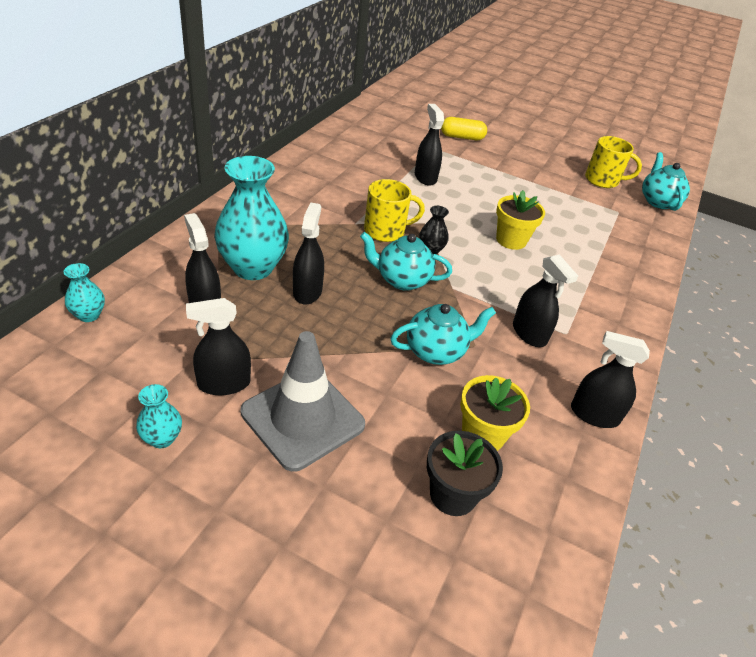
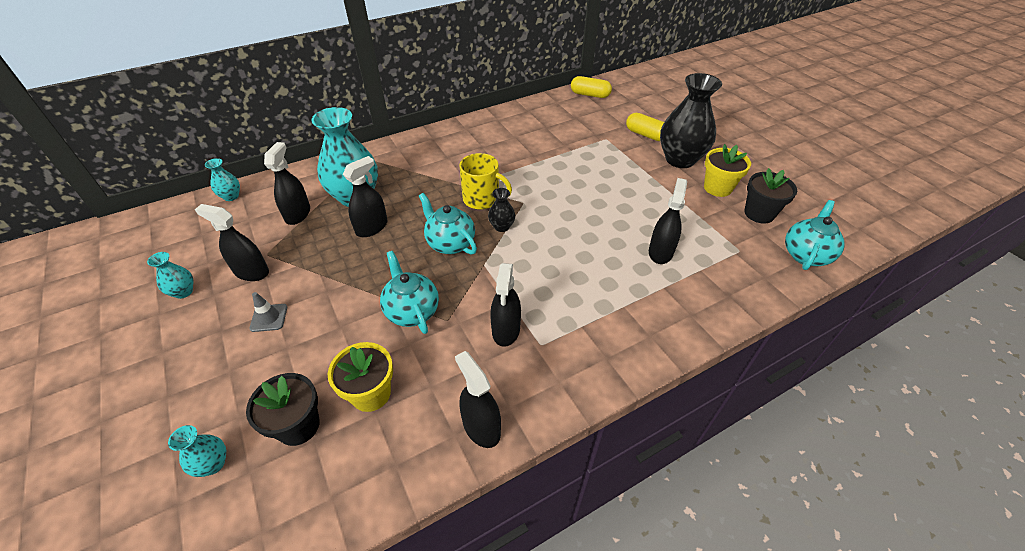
camera: 40 degrees right, 5 degrees up
grey traffic cone [241,331,365,472] -> grey traffic cone [249,292,287,332], size x0.41
turquoise teapot [390,304,496,365] -> turquoise teapot turned 135 degrees counterclockwise [380,251,439,334]
black spray bottle [415,104,444,186] -> black spray bottle moved to [649,178,687,264]
yellow flower pot [496,190,545,250] -> yellow flower pot moved to [704,144,751,197]
yellow mug [585,136,642,188] -> black flower pot [744,168,797,224]
none -> turquoise vase [168,425,226,477]
none -> yellow capsule [571,76,612,98]
none -> black vase [660,73,722,168]

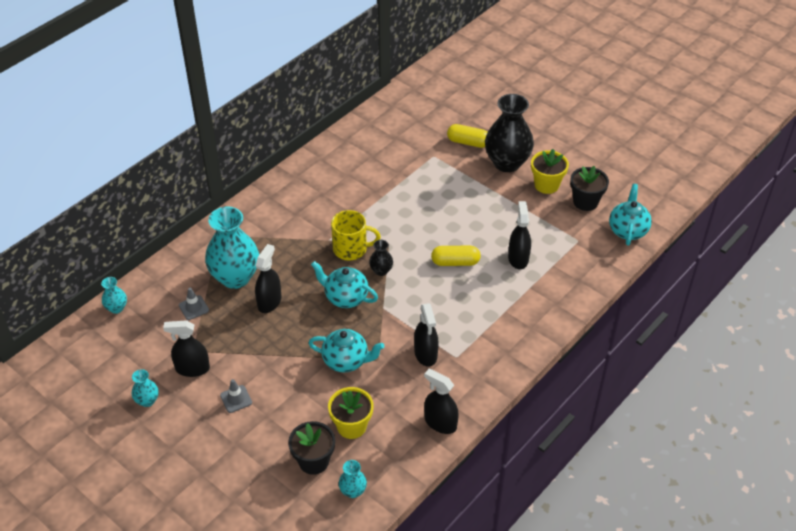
camera: 20 degrees left, 0 degrees up
turquoise vase [168,425,226,477] -> turquoise vase moved to [338,460,367,498]
black spray bottle [264,142,310,225] -> grey traffic cone [179,288,209,320]
turquoise teapot [380,251,439,334] -> turquoise teapot turned 150 degrees clockwise [308,329,385,372]
yellow capsule [571,76,612,98] -> yellow capsule moved to [431,246,481,266]

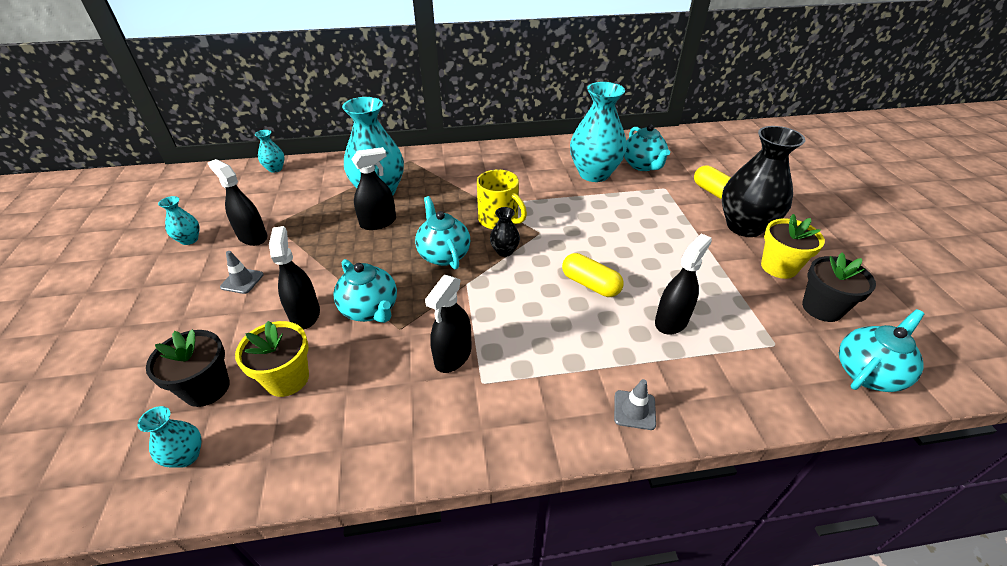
camera: 40 degrees right, 5 degrees down
grey traffic cone [179,288,209,320] -> grey traffic cone moved to [614,379,656,430]
black spray bottle [424,369,459,434] -> black spray bottle moved to [269,226,320,329]
none -> turquoise vase [570,82,627,182]
none -> turquoise teapot [624,124,670,171]

